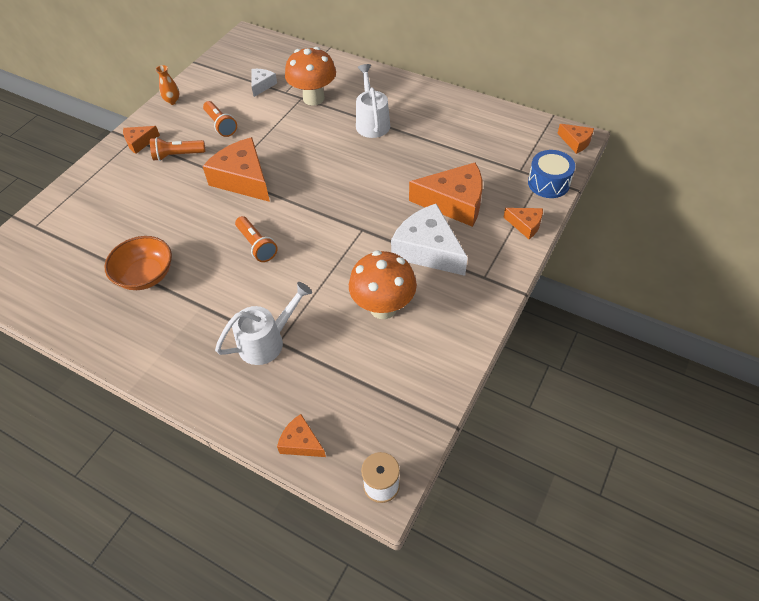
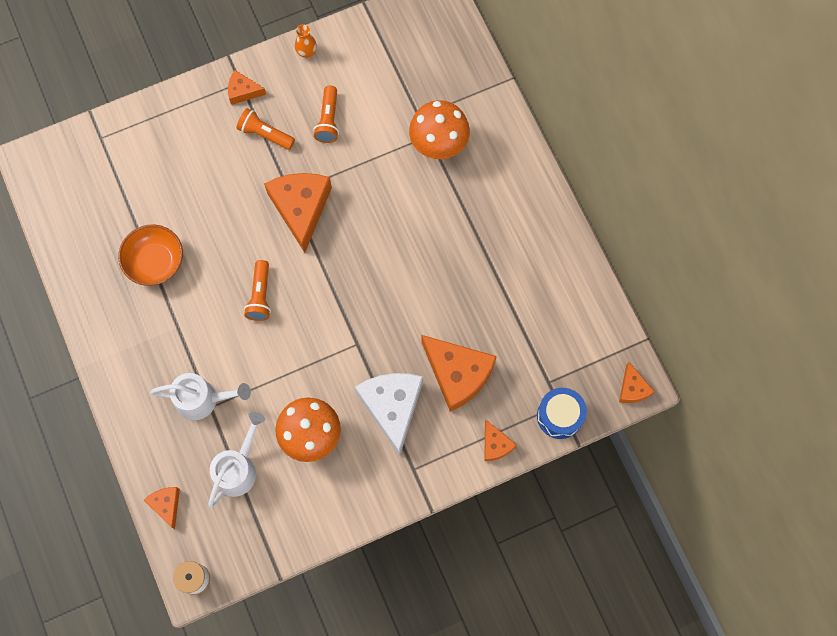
camera: 35 degrees right, 20 degrees up
white cheese [251,69,277,97] -> none
white watering can [356,64,390,138] -> white watering can moved to [208,412,265,508]

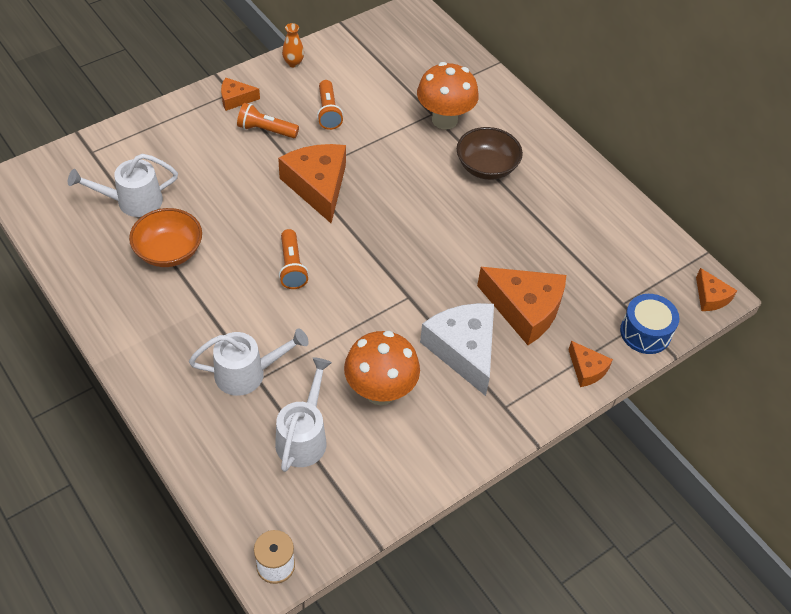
camera: 15 degrees left, 20 degrees down
orange cheese [144,487,180,529] -> none
none -> white watering can [68,154,178,217]
none -> brown bowl [457,127,523,180]

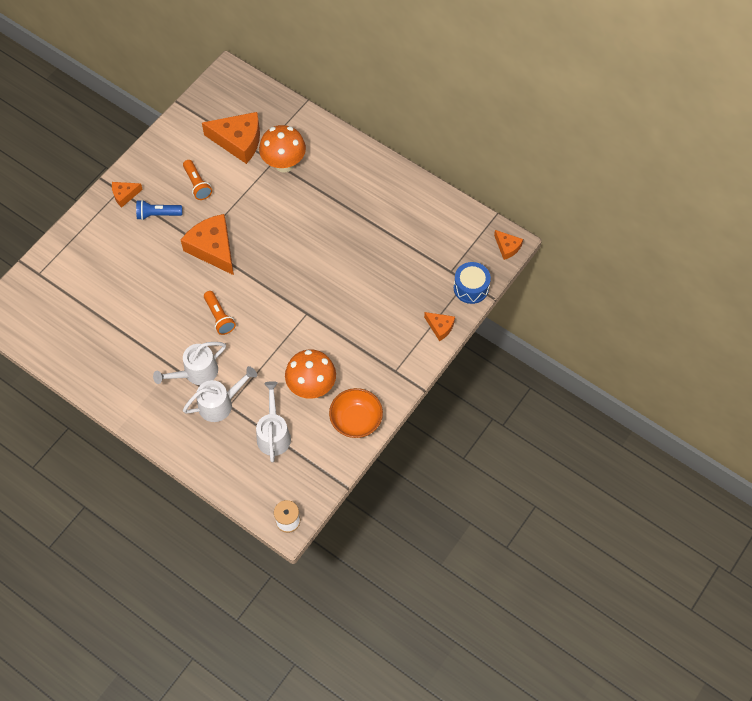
camera: 15 degrees left, 10 degrees up
white watering can [68,154,178,217] -> white watering can moved to [153,342,226,385]
orange bowl [129,208,202,267] -> orange bowl moved to [329,388,383,438]
orange flashlight [237,103,299,138] -> blue flashlight [136,200,182,220]
orange vase [282,23,304,67] -> none
white cheese [420,303,494,396] -> none
brown bowl [457,127,523,180] -> none
orange cheese [477,267,566,345] -> orange cheese moved to [202,112,260,164]

